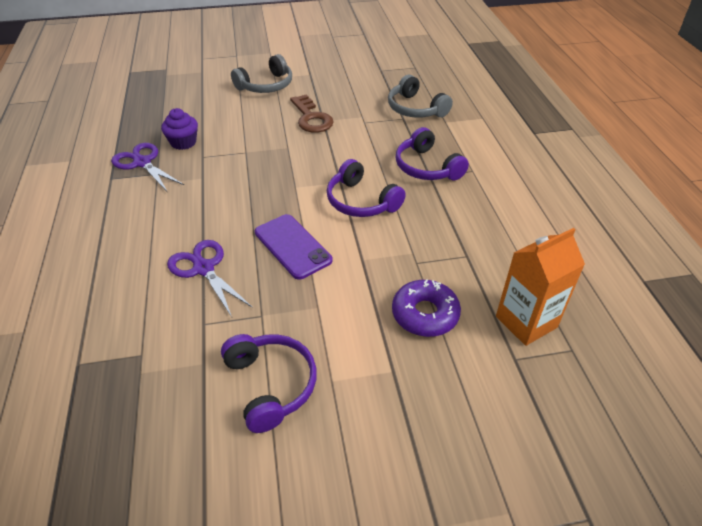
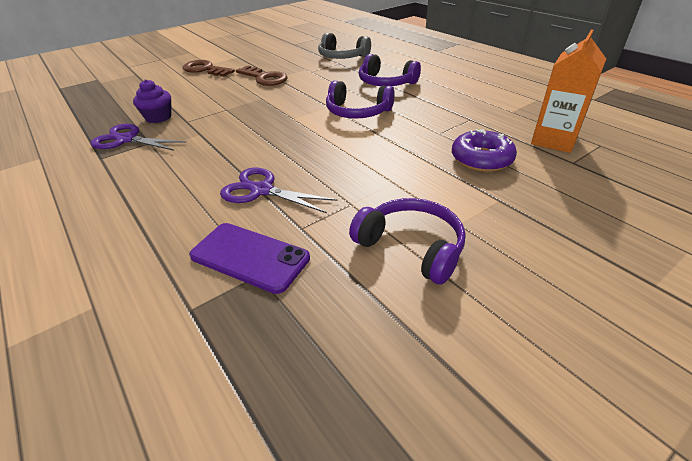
camera: 25 degrees left, 5 degrees down
grey headphones [231,54,292,93] -> brown key [183,60,235,77]
purple phone [255,214,333,280] -> purple phone moved to [189,223,310,294]

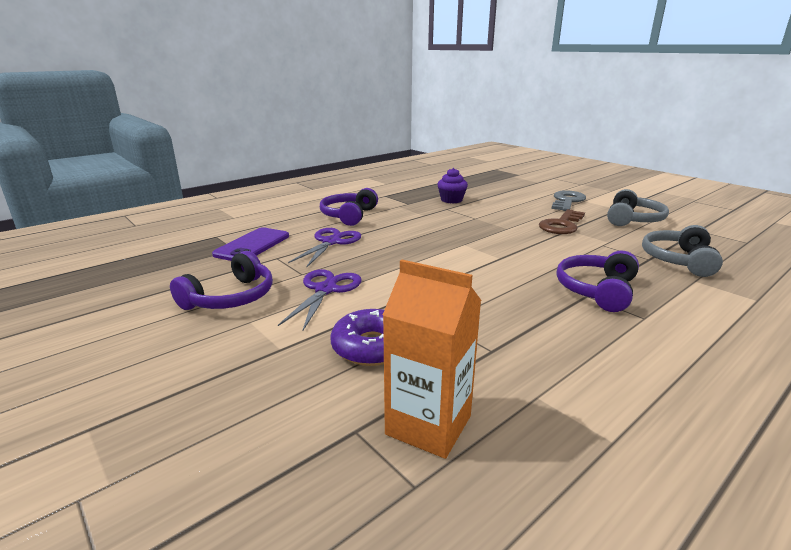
camera: 85 degrees right, 15 degrees down
purple scissors [90,124,186,151] -> purple scissors moved to [278,269,361,330]
brown key [183,60,235,77] -> grey key [552,190,586,211]
purple headphones [326,81,395,119] -> purple headphones moved to [320,188,378,226]
none -> grey headphones [607,189,669,226]

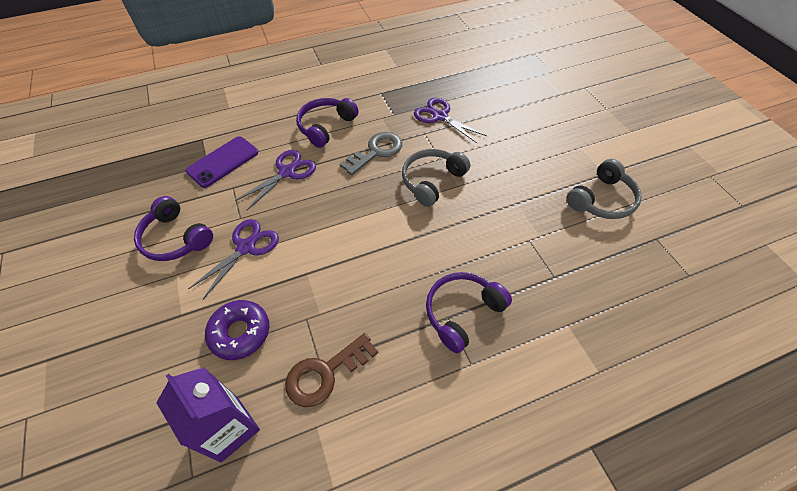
camera: 20 degrees right, 30 degrees up
purple headphones [170,251,273,310] -> purple headphones turned 75 degrees clockwise [134,196,213,261]
orange carton [383,260,481,459] -> purple carton [156,367,260,462]
purple cupcake [437,168,468,204] -> purple scissors [414,98,487,143]
brown key [539,209,585,234] -> brown key moved to [285,333,378,407]
grey key [552,190,586,211] -> grey key moved to [340,132,402,175]
grey headphones [642,225,723,277] -> grey headphones moved to [402,149,470,207]

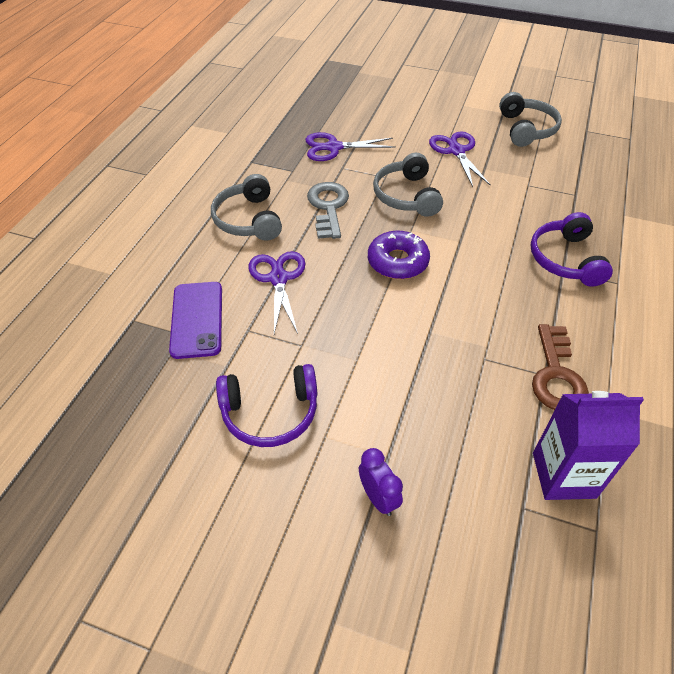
camera: 50 degrees left, 5 degrees down
purple scissors [188,219,279,299] -> purple scissors moved to [429,131,491,187]
purple donut [205,300,269,360] -> purple donut moved to [368,231,430,279]
purple headphones [296,98,359,148] -> grey headphones [211,174,282,241]
none -> purple clock [359,448,403,516]

